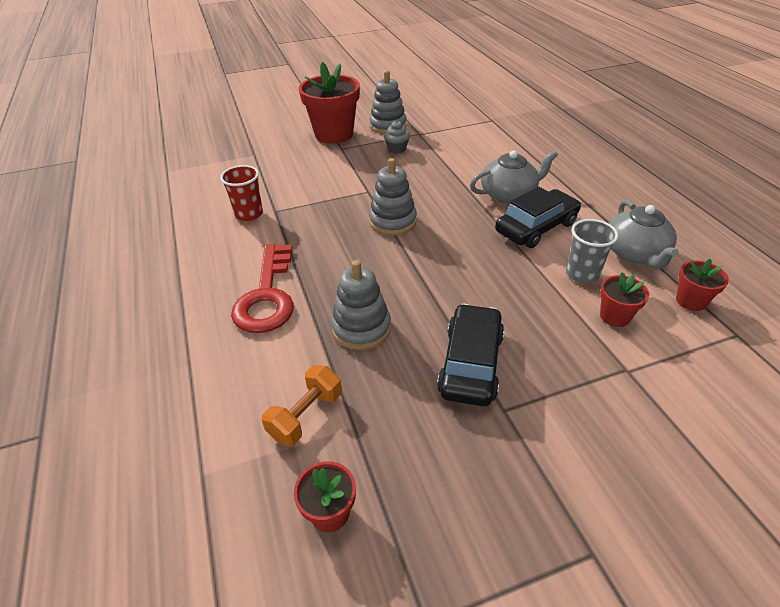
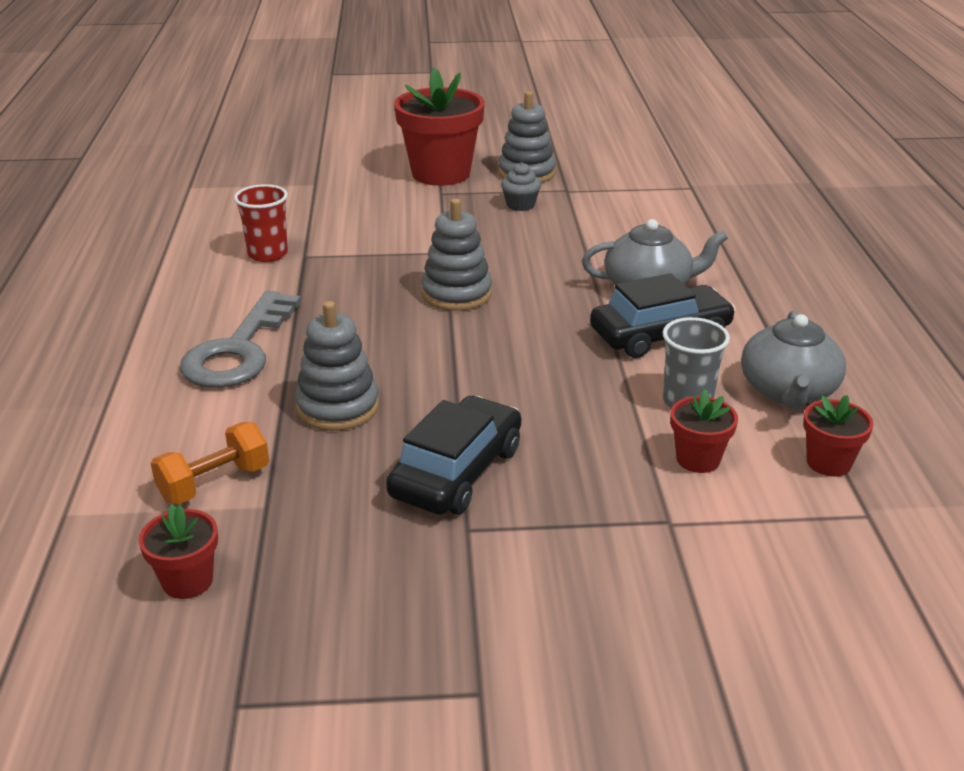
camera: 15 degrees right, 10 degrees down
red key [231,244,294,333] -> grey key [180,291,301,388]

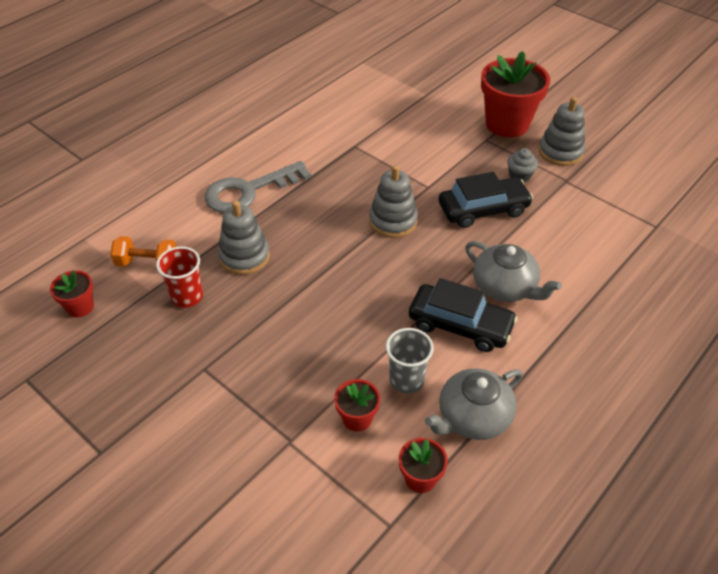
camera: 45 degrees right, 15 degrees up
red cup [234,184,288,262] -> red cup moved to [156,247,203,308]
black car [386,396,521,515] -> black car moved to [439,172,533,228]

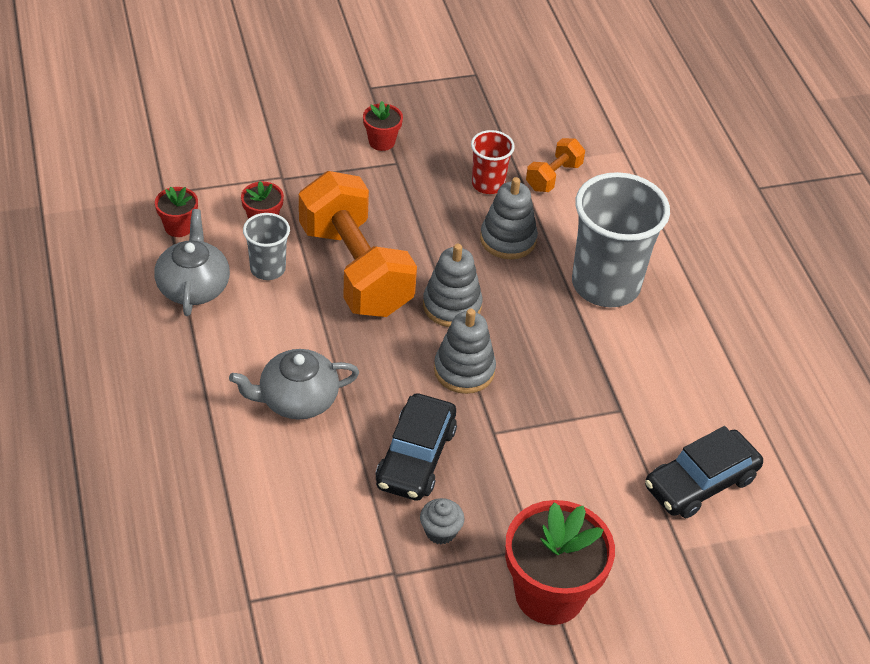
camera: 120 degrees right, 0 degrees up
red flower pot [50,270,94,317] -> red flower pot moved to [363,101,403,151]
grey key [205,161,311,213] -> grey cup [572,172,670,307]
black car [409,278,518,352] -> black car moved to [645,426,763,518]
grey stacking toy [539,97,585,166] -> grey stacking toy moved to [423,244,482,327]
none -> orange dumbbell [299,171,417,317]

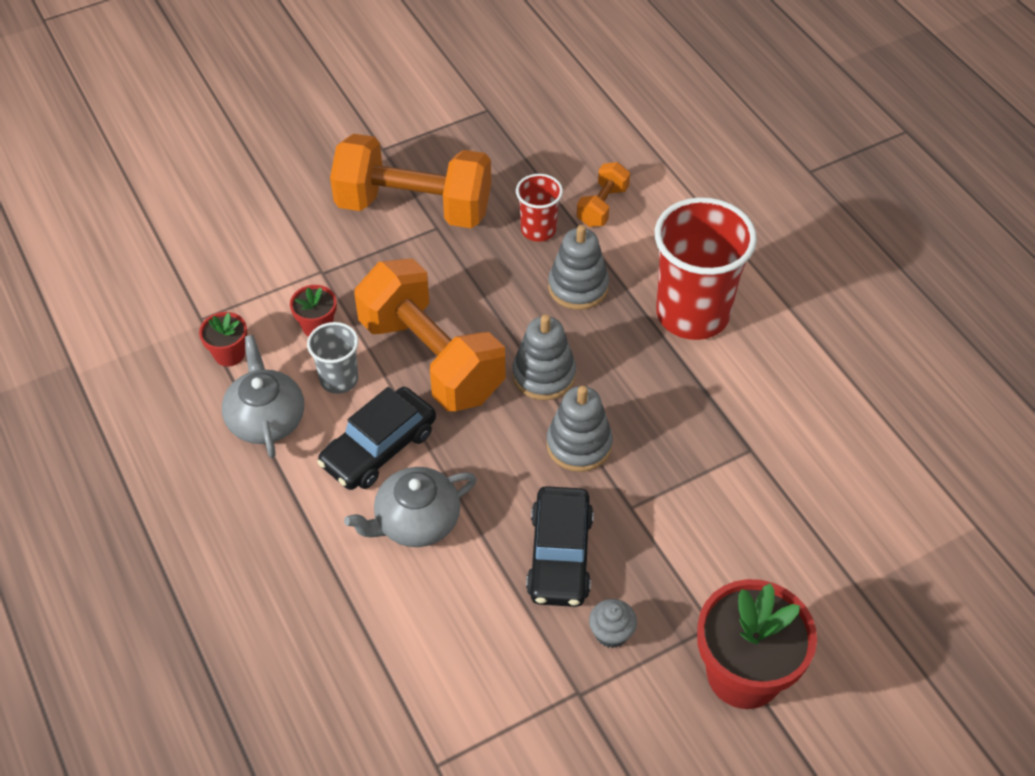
camera: 10 degrees left, 5 degrees up
red flower pot [363,101,403,151] -> orange dumbbell [330,134,491,228]
grey cup [572,172,670,307] -> red cup [655,197,757,340]
black car [645,426,763,518] -> black car moved to [317,387,436,490]

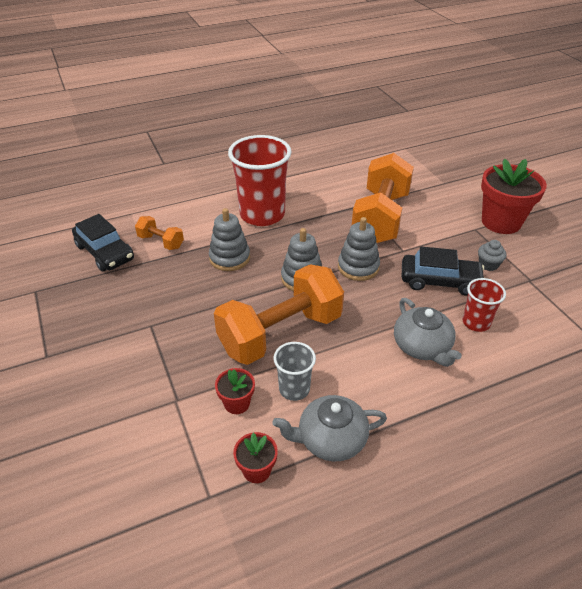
camera: 85 degrees left, 10 degrees down
black car [317,387,436,490] -> black car moved to [72,214,134,271]
orange dumbbell [330,134,491,228] -> orange dumbbell moved to [352,153,414,243]
red cup [516,174,563,242] -> red cup moved to [463,278,506,332]

